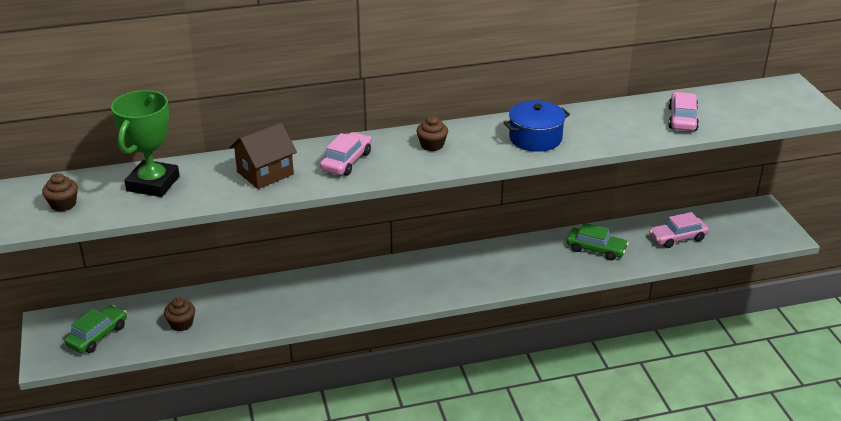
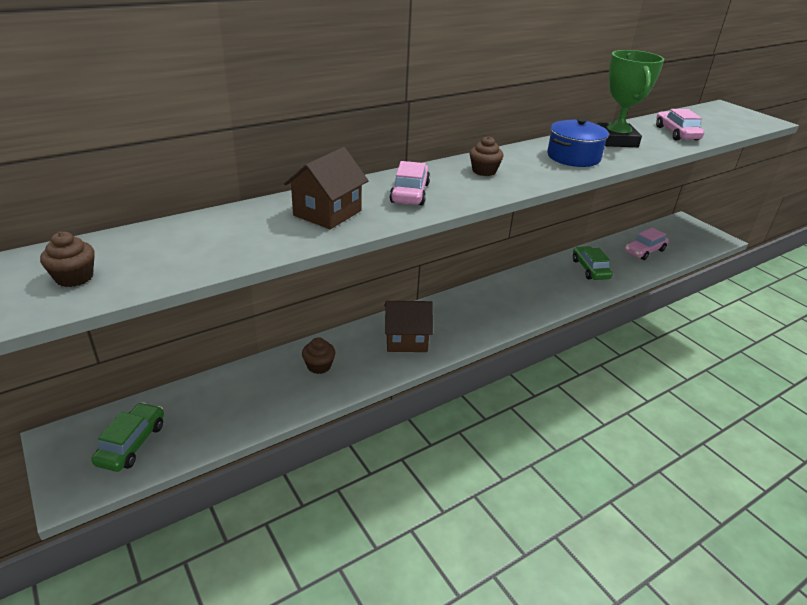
camera: 20 degrees left, 0 degrees up
green trophy [111,90,180,197] -> green trophy moved to [597,50,664,147]
brown cupcake [164,297,195,331] -> brown cupcake moved to [302,337,336,374]
green car [567,223,629,260] -> green car turned 105 degrees counterclockwise [573,246,613,280]
none -> brown house [384,301,433,352]

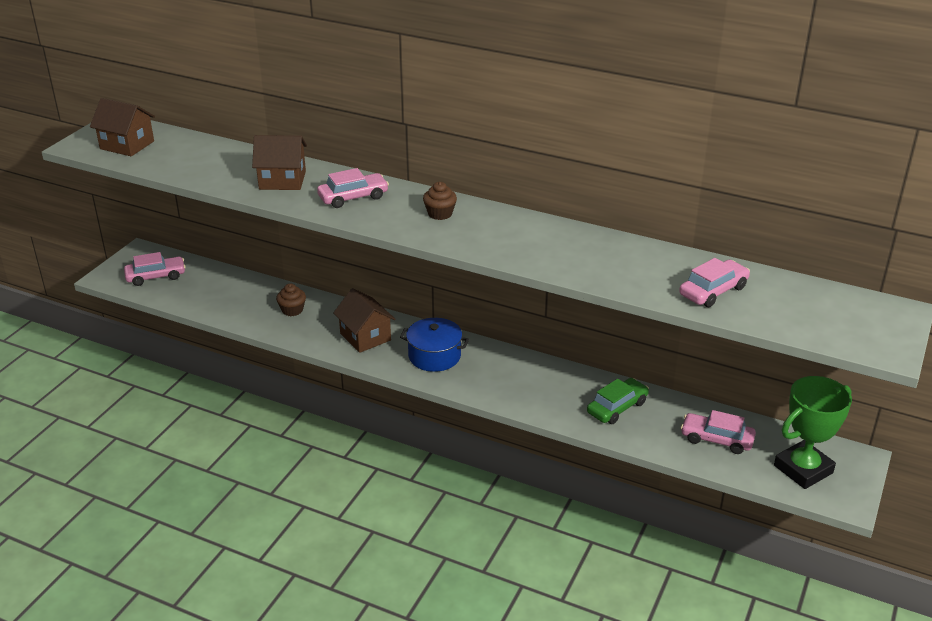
camera: 60 degrees right, 0 degrees up
brown cupcake [40,232,95,287] -> brown house [90,98,155,156]
green car [91,402,164,472] -> pink car [124,252,186,286]
blue pot [547,118,609,167] -> blue pot moved to [400,318,469,372]
green trophy [597,50,664,147] -> green trophy moved to [774,376,852,489]

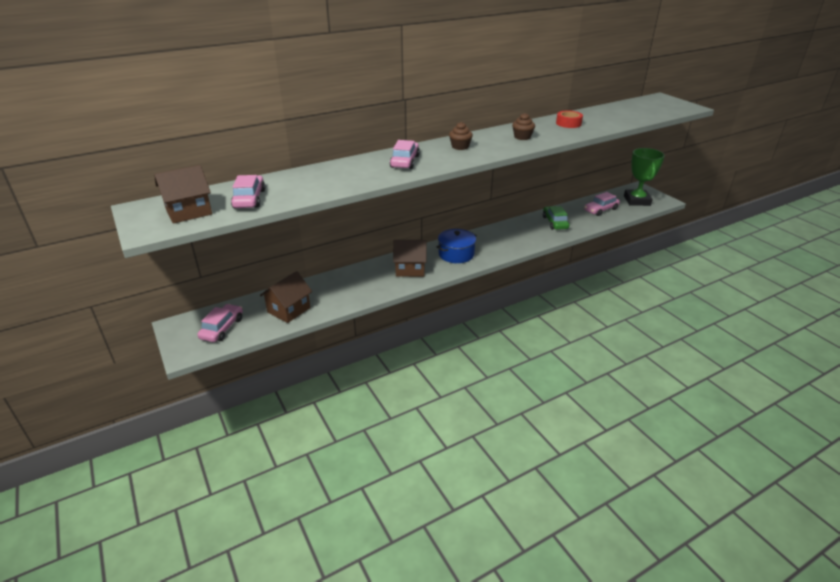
camera: 55 degrees left, 0 degrees up
brown house [252,135,307,190] -> brown house moved to [260,271,312,323]
brown cupcake [276,284,306,316] -> brown cupcake moved to [512,113,535,140]
pink car [679,258,750,307] -> pink car moved to [231,175,265,208]
none -> red tape [556,110,583,128]

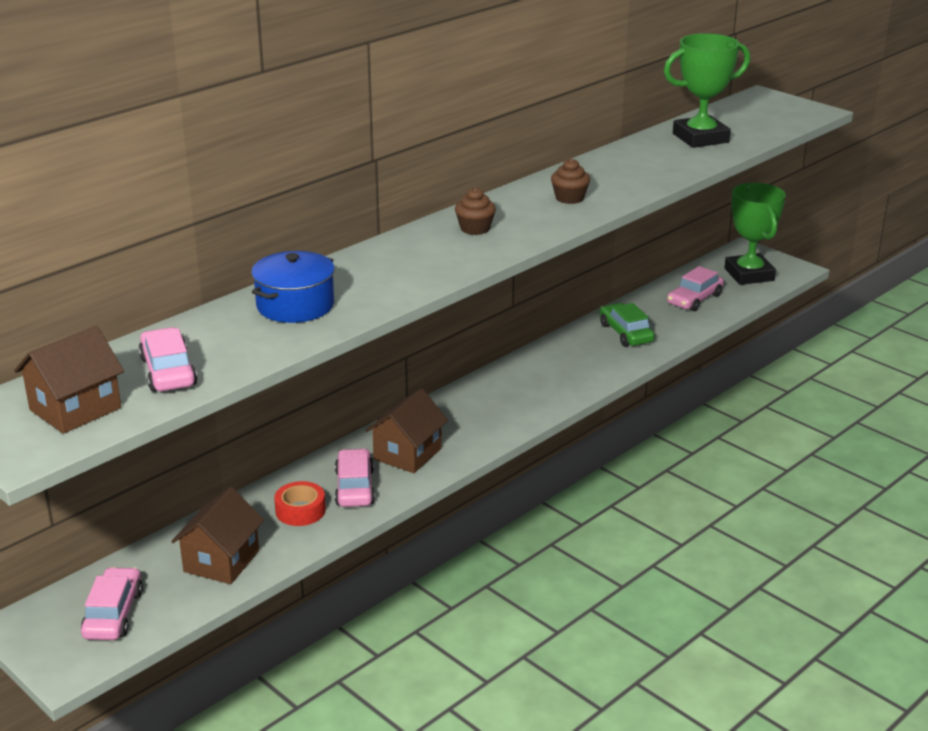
camera: 15 degrees left, 5 degrees down
pink car [390,140,420,169] -> pink car moved to [335,448,375,507]
brown house [393,240,427,277] -> brown house turned 45 degrees counterclockwise [365,388,448,473]
blue pot [437,229,477,263] -> blue pot moved to [251,251,335,323]
red tape [556,110,583,128] -> red tape moved to [274,481,326,526]
none -> green trophy [664,33,750,148]

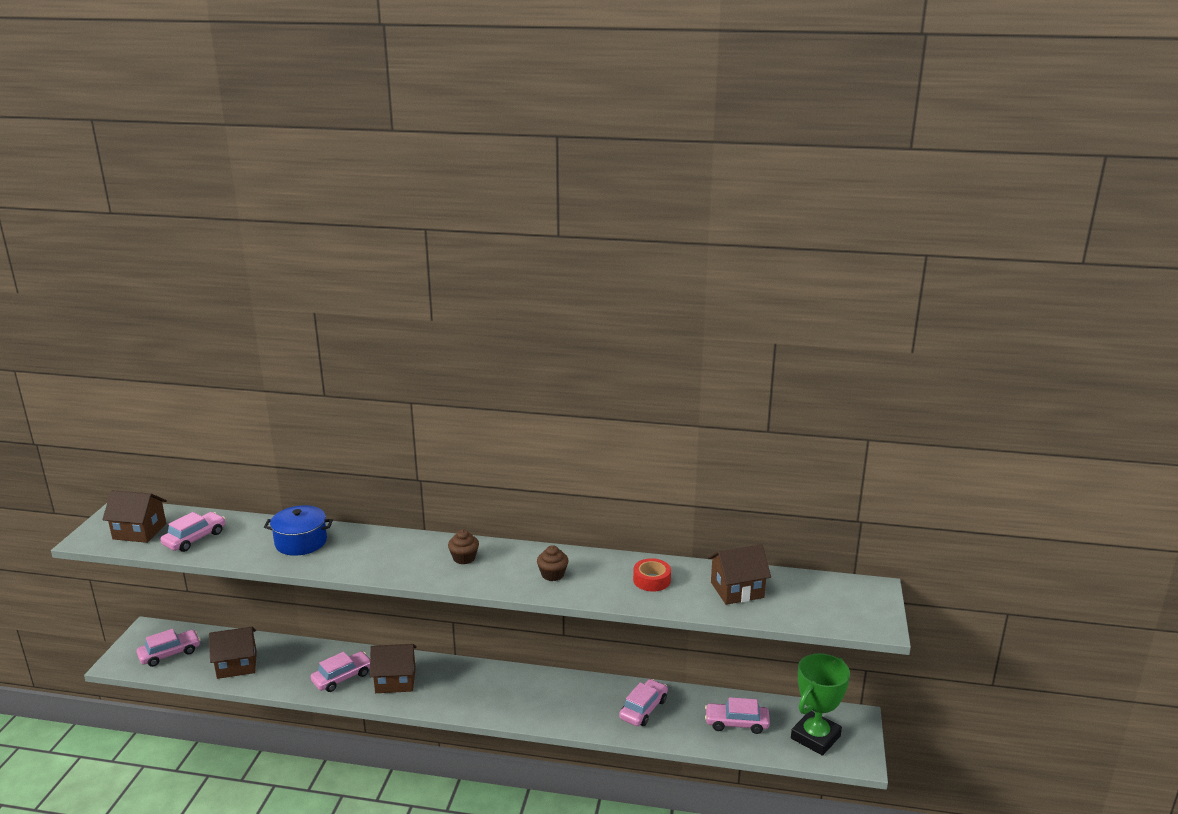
camera: 55 degrees right, 5 degrees down
red tape [274,481,326,526] -> red tape moved to [633,558,671,592]
green car [600,303,655,347] -> pink car [619,679,668,726]
green trophy [664,33,750,148] -> brown house [708,544,771,605]

